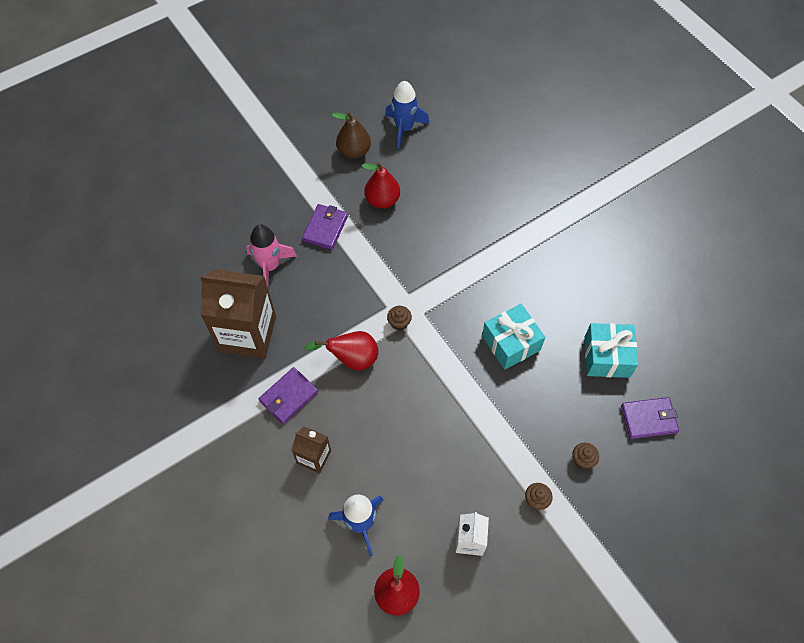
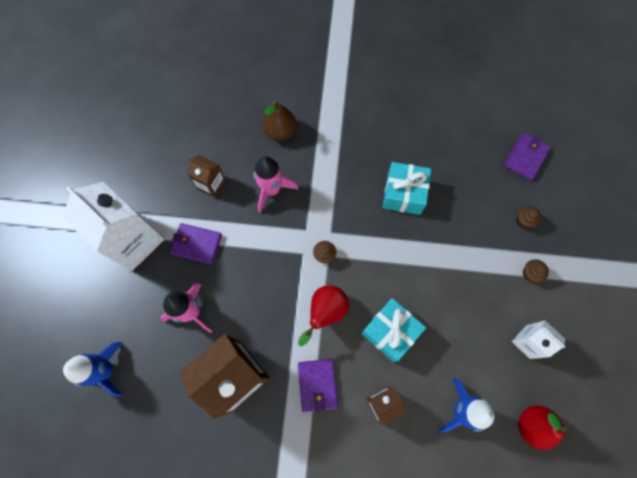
camera: 50 degrees left, 10 degrees up
purple wallet [302,204,348,250] -> purple wallet turned 45 degrees counterclockwise [170,223,222,264]
brown pear [332,111,371,159] -> brown pear moved to [262,101,297,141]
red pear [362,162,400,209] -> brown carton [187,155,226,198]
blue rocket [385,81,430,149] -> blue rocket moved to [63,342,122,397]
turquoise gift [584,323,638,378] -> turquoise gift moved to [362,298,426,362]
none -> white carton [63,182,165,271]
none -> pink rocket [253,156,299,213]

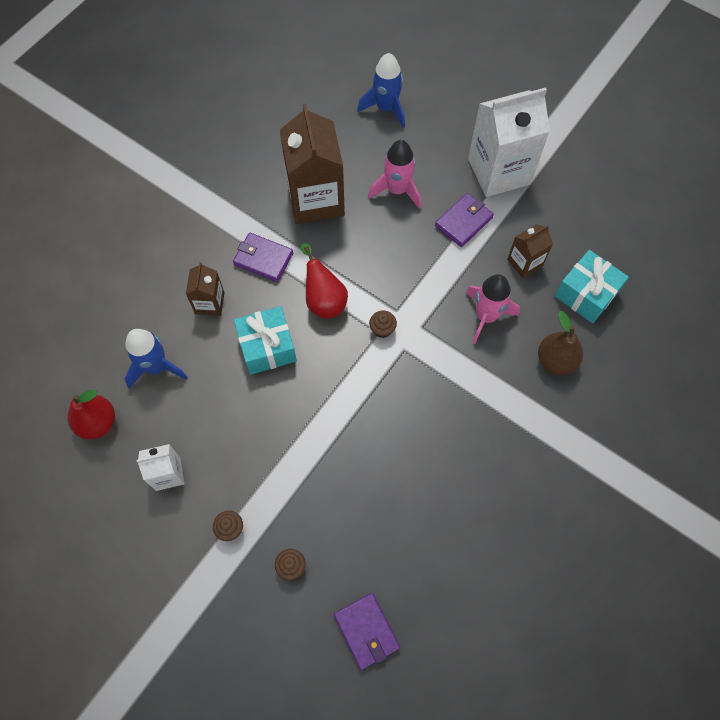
camera: 120 degrees right, 5 degrees down
turquoise gift [382,162,431,215] -> turquoise gift moved to [555,250,629,323]

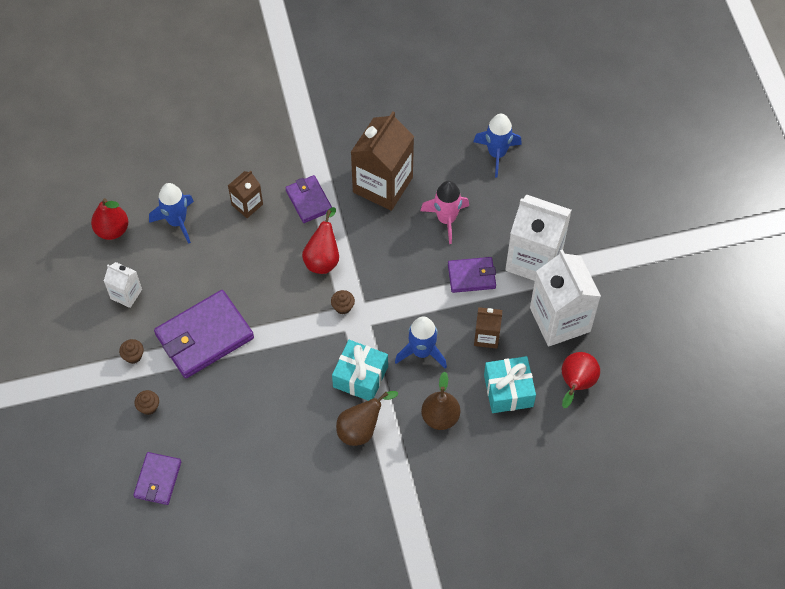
camera: 40 degrees right, 5 degrees down
turquoise gift [234,306,297,375] -> turquoise gift moved to [332,340,388,401]
pink rocket [466,274,520,344] -> blue rocket [395,317,447,369]
none -> purple wallet [154,290,254,379]
none -> brown pear [336,391,398,446]
none -> white carton [530,249,601,347]
none -> red pear [562,352,600,408]

